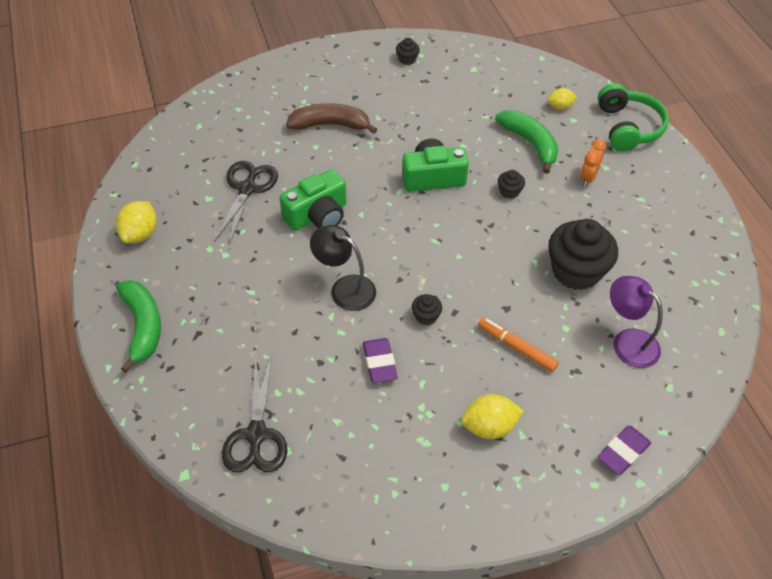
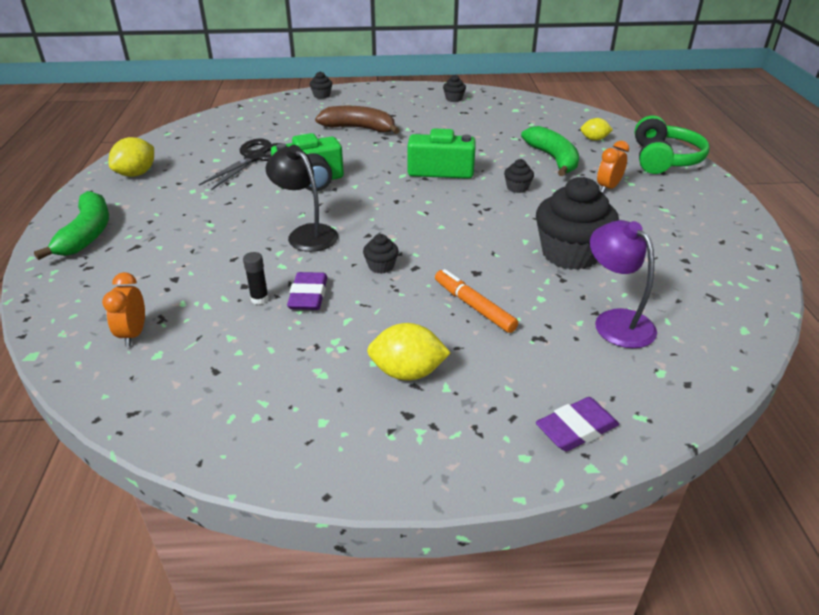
camera: 15 degrees right, 15 degrees down
black scissors [222,354,288,472] -> orange clock [102,272,145,347]
none -> black glue stick [243,252,269,305]
none -> black cupcake [310,71,332,99]

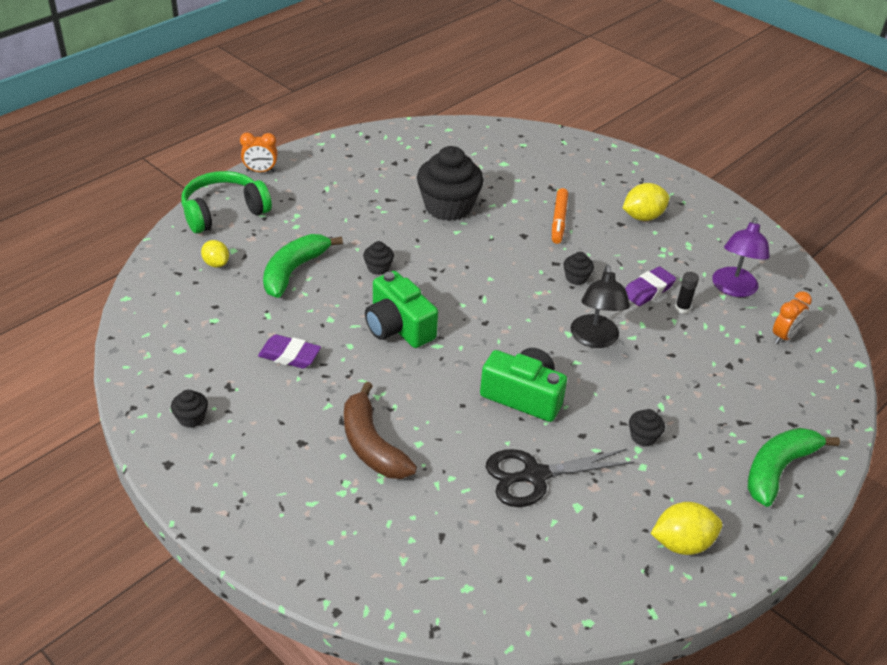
camera: 135 degrees left, 5 degrees up
black cupcake [310,71,332,99] -> black cupcake moved to [629,409,665,447]
yellow lemon [367,323,451,381] -> yellow lemon turned 75 degrees counterclockwise [623,183,669,221]
purple eraser [536,397,619,451] -> purple eraser moved to [258,334,321,369]
purple lamp [590,220,657,348] -> purple lamp moved to [712,217,770,297]
orange clock [597,141,629,193] -> orange clock moved to [240,132,277,172]

